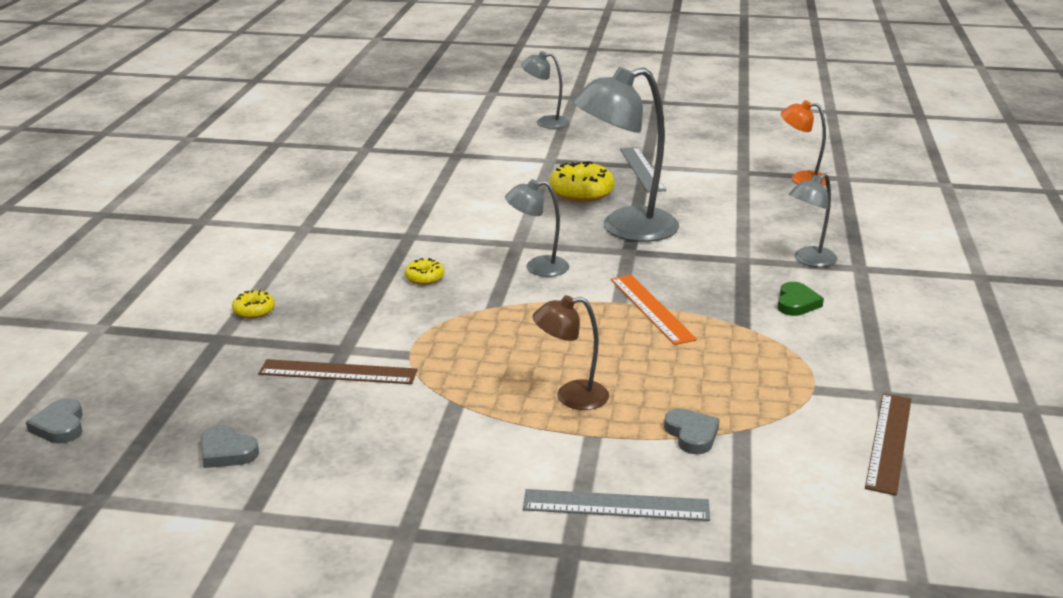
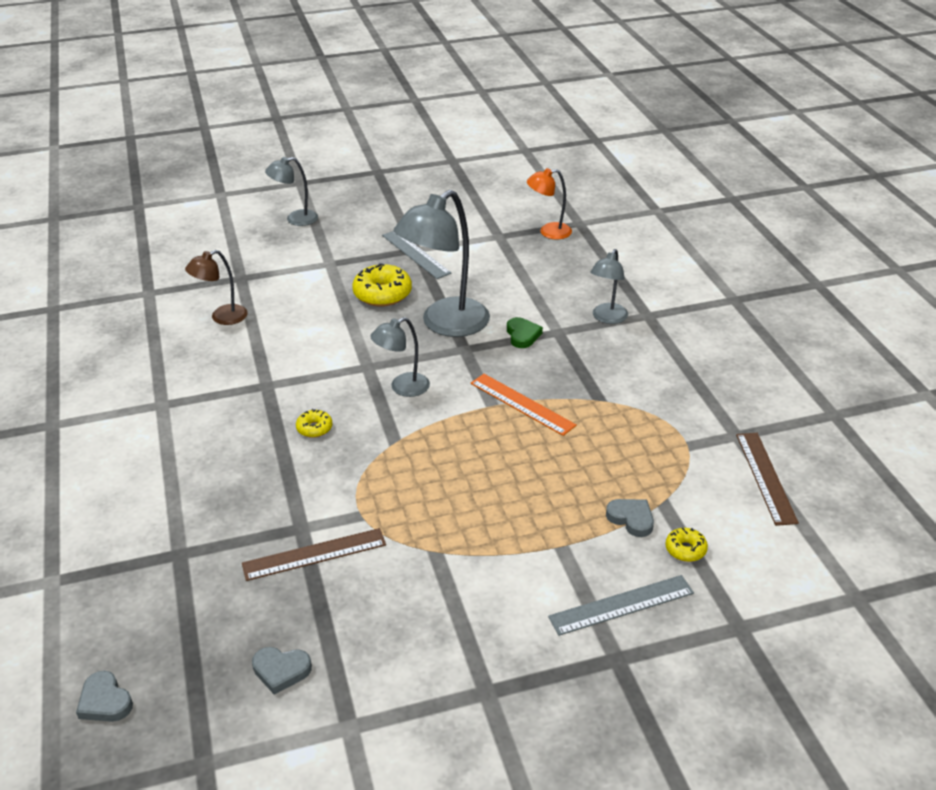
camera: 25 degrees left, 10 degrees up
yellow donut [232,290,275,319] -> yellow donut moved to [666,528,708,562]
brown lamp [533,295,609,410] -> brown lamp moved to [185,250,248,325]
green heart [778,282,824,316] -> green heart moved to [507,317,543,348]

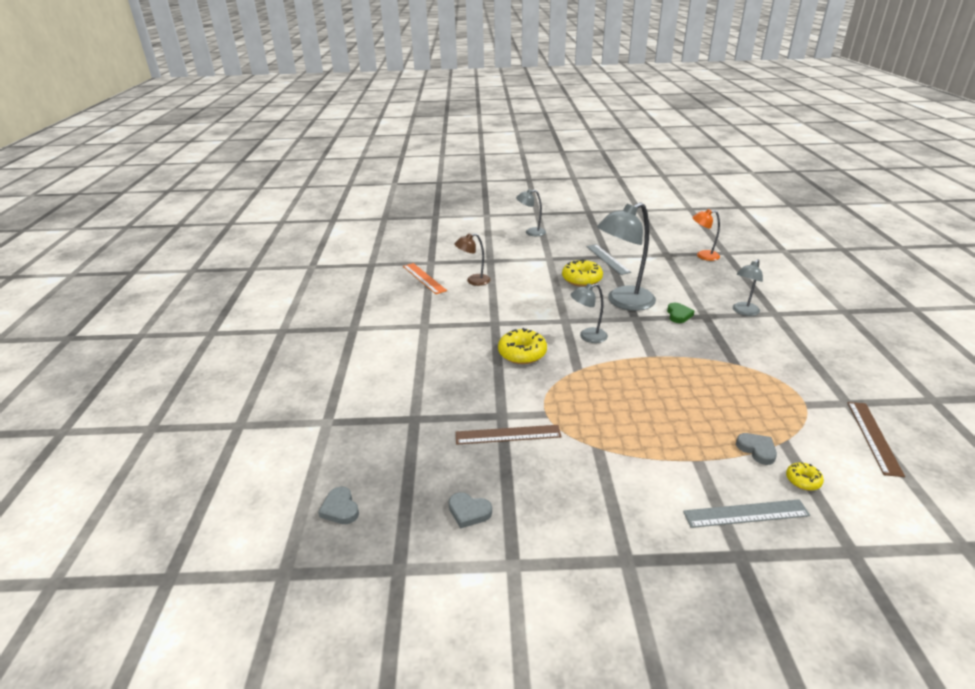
camera: 15 degrees right, 5 degrees down
yellow donut [296,409,332,438] -> yellow donut [498,328,547,364], size x1.90
orange ruler [471,374,577,436] -> orange ruler moved to [403,263,447,294]

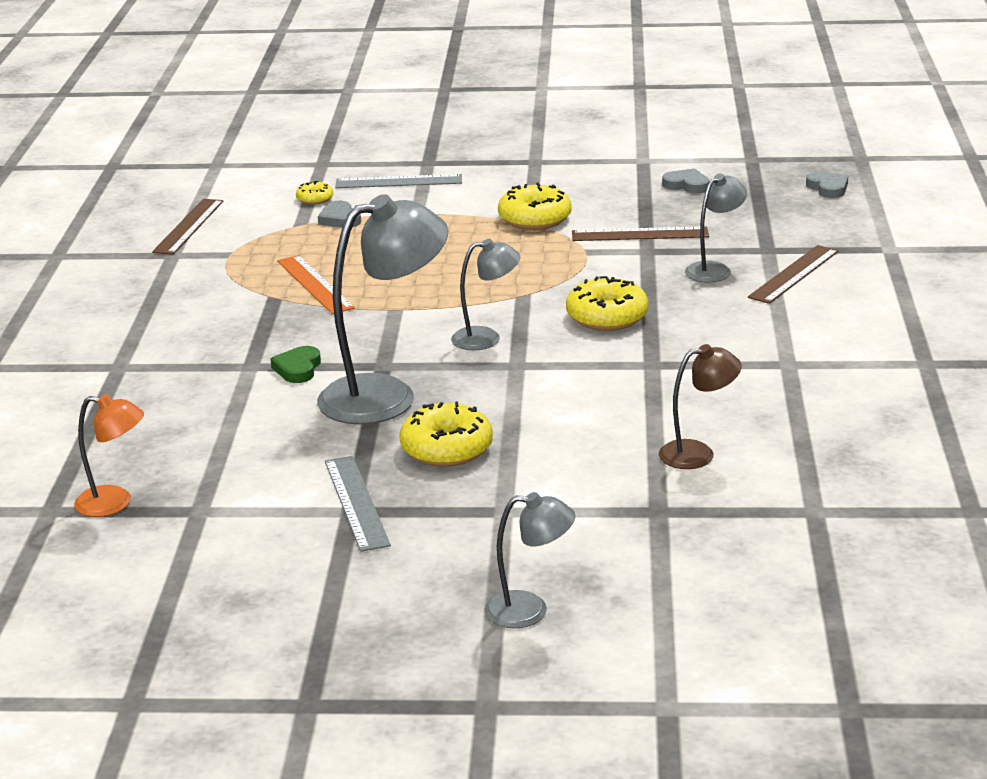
camera: 175 degrees left, 5 degrees down
orange ruler [403,263,447,294] -> orange ruler moved to [277,255,355,314]
grey lamp [733,259,763,316] -> grey lamp moved to [685,173,747,283]
none -> yellow donut [498,183,572,230]
none -> brown ruler [748,245,839,304]

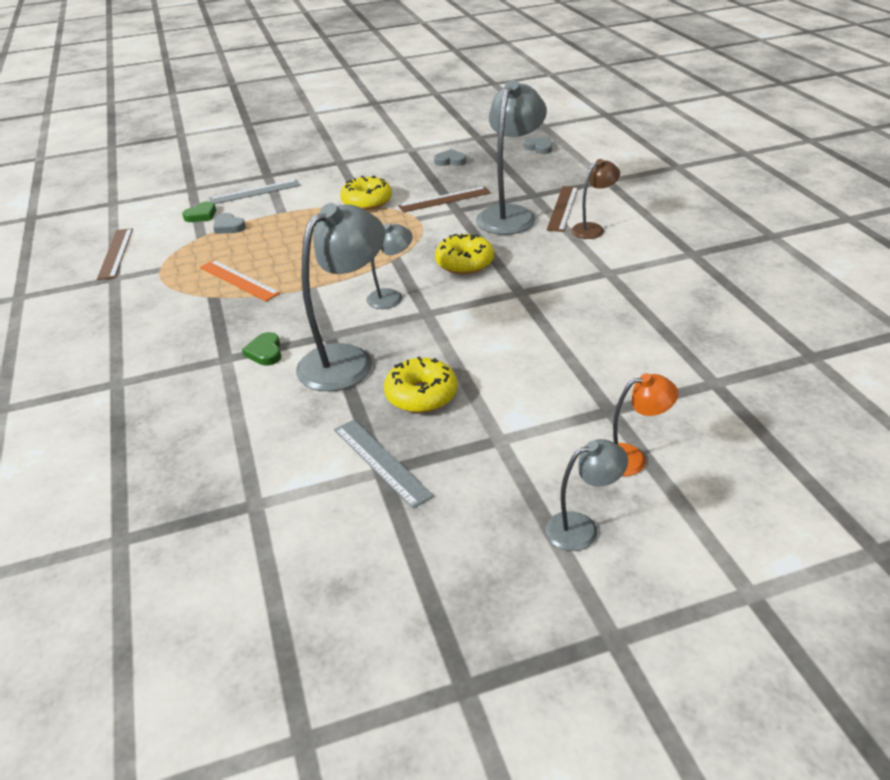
camera: 20 degrees left, 10 degrees up
orange lamp [74,394,144,517] -> orange lamp moved to [613,373,678,476]
yellow donut [296,181,333,205] -> green heart [182,201,216,222]
brown lamp [659,344,742,469] -> brown lamp moved to [571,159,620,239]
grey lamp [685,173,747,283] -> grey lamp [476,80,547,235], size x1.88

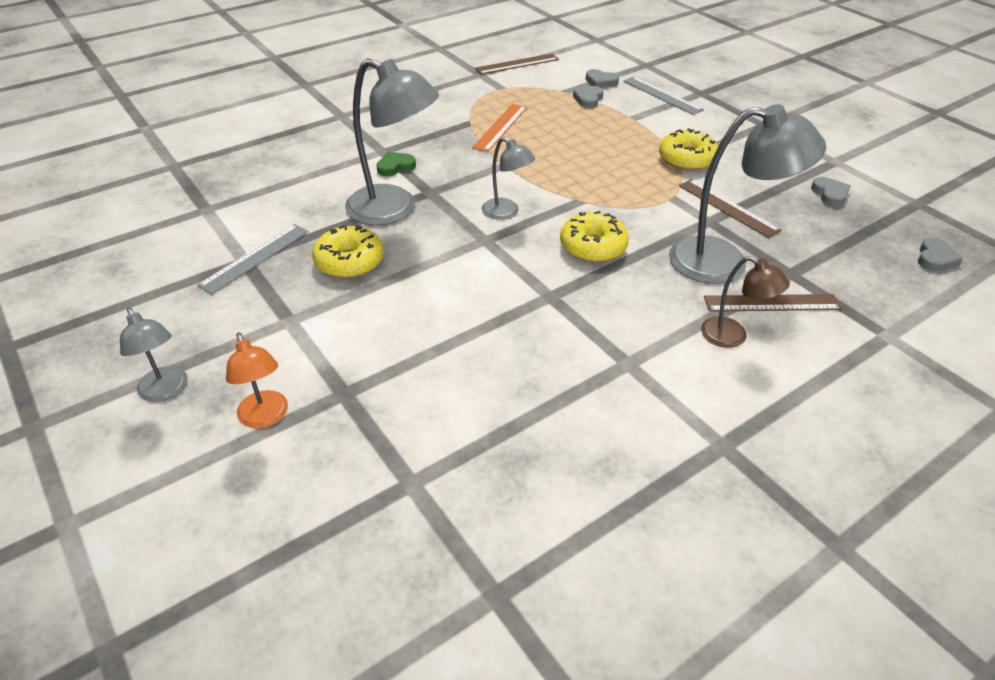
camera: 70 degrees right, 5 degrees up
green heart [182,201,216,222] -> grey heart [586,69,619,88]

